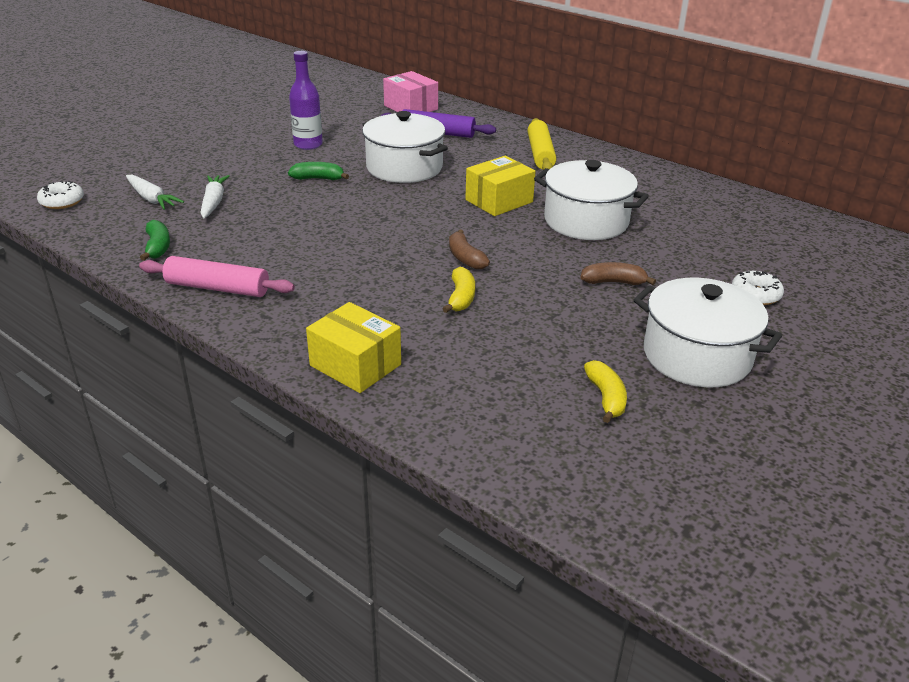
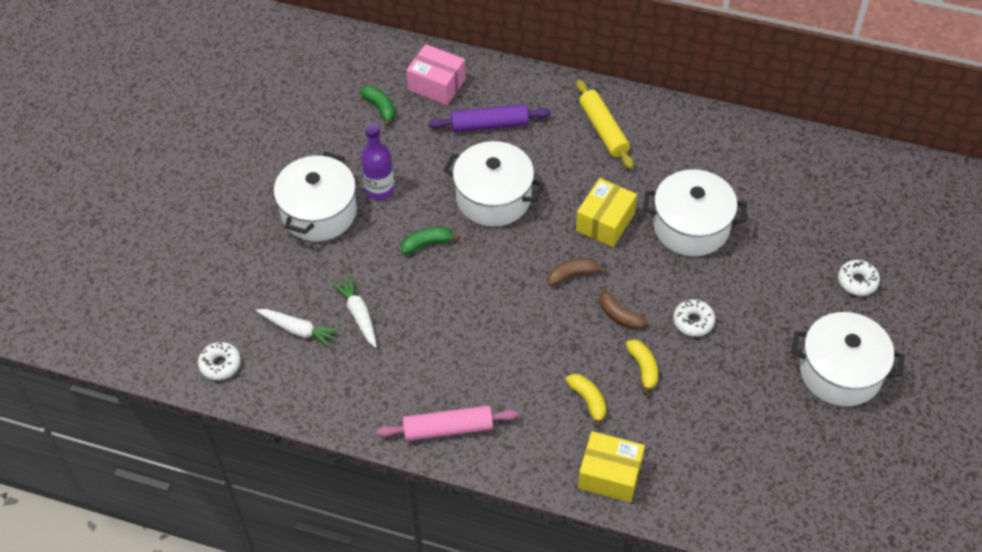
camera: 20 degrees left, 20 degrees up
green banana [140,220,170,261] -> green banana moved to [360,86,395,127]
brown banana [581,262,656,285] -> brown banana moved to [547,258,606,286]
yellow banana [584,360,627,423] -> yellow banana moved to [566,374,606,428]
none -> white pot [274,152,357,242]
none -> white donut [673,299,715,337]

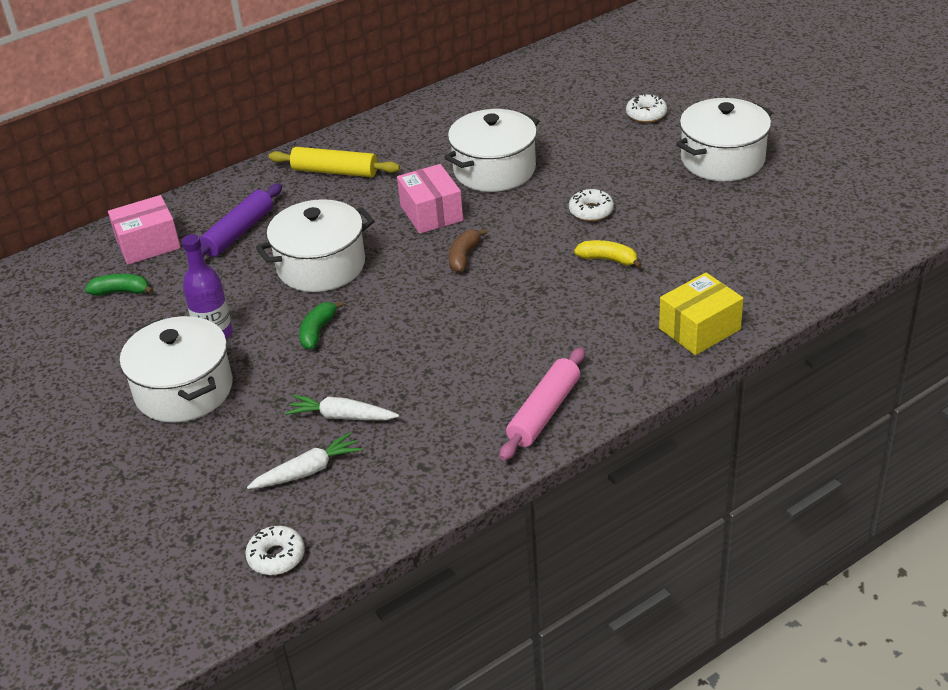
camera: 50 degrees left, 15 degrees down
yellow banana [566,374,606,428] -> none
yellow box [576,178,637,247] -> pink box [397,164,463,234]
brown banana [600,286,648,330] -> none

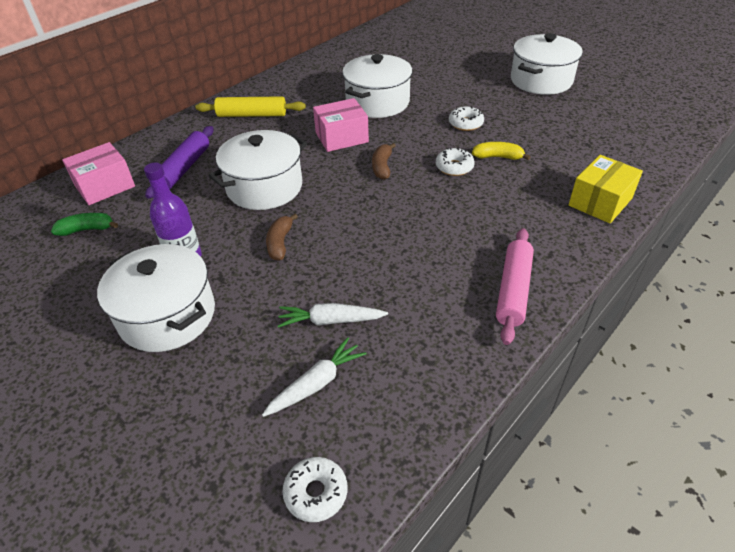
camera: 15 degrees left, 5 degrees up
green banana [299,301,344,350] -> brown banana [266,214,298,261]
pink box [397,164,463,234] -> pink box turned 75 degrees counterclockwise [313,98,369,152]
white donut [626,94,667,123] -> white donut moved to [436,148,475,176]

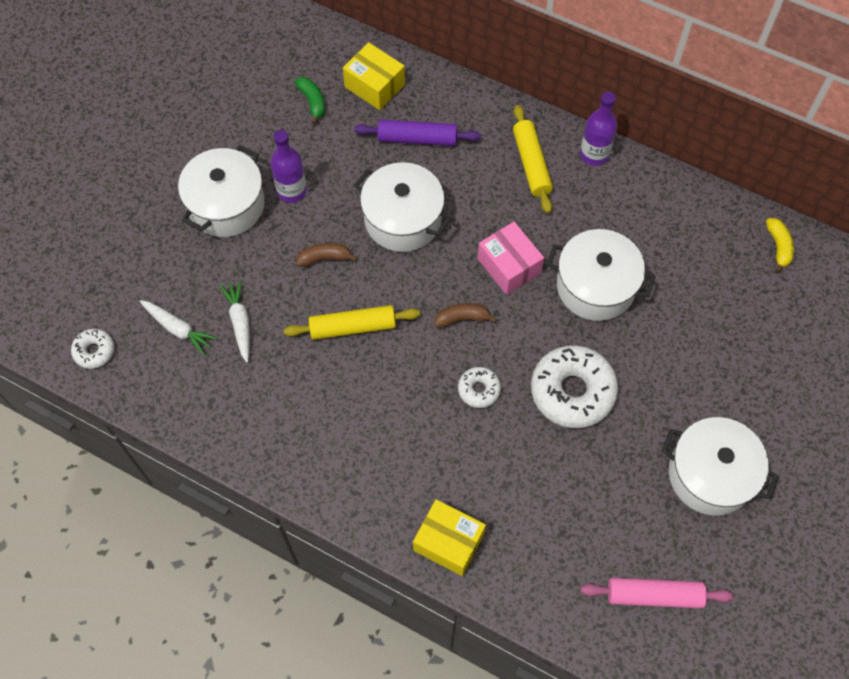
camera: 75 degrees right, 20 degrees up
pink box [62,142,135,205] -> yellow box [343,42,405,110]
white donut [449,107,484,131] -> white donut [531,346,618,428], size x2.00
yellow banana [472,142,530,160] -> yellow banana moved to [766,218,794,273]
pink rolling pin [496,228,534,345] -> pink rolling pin moved to [580,578,734,608]
none -> yellow rolling pin [284,305,420,340]
none -> purple bottle [580,92,617,166]

